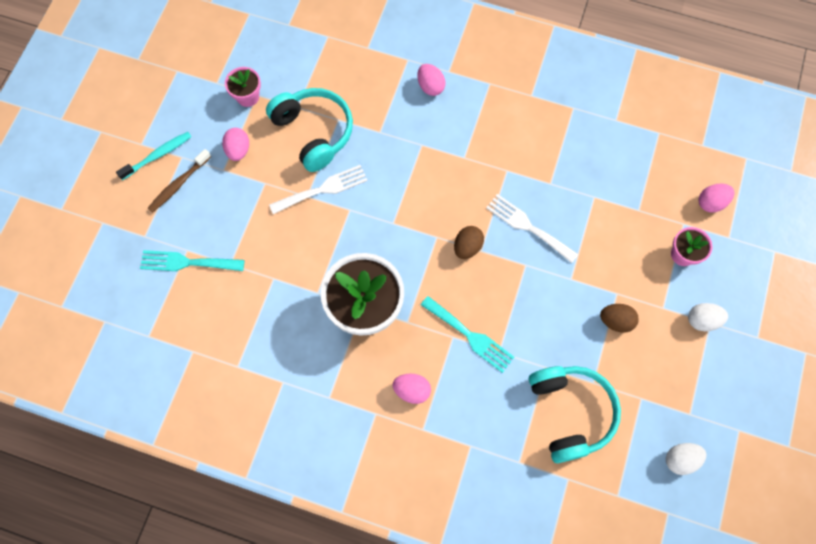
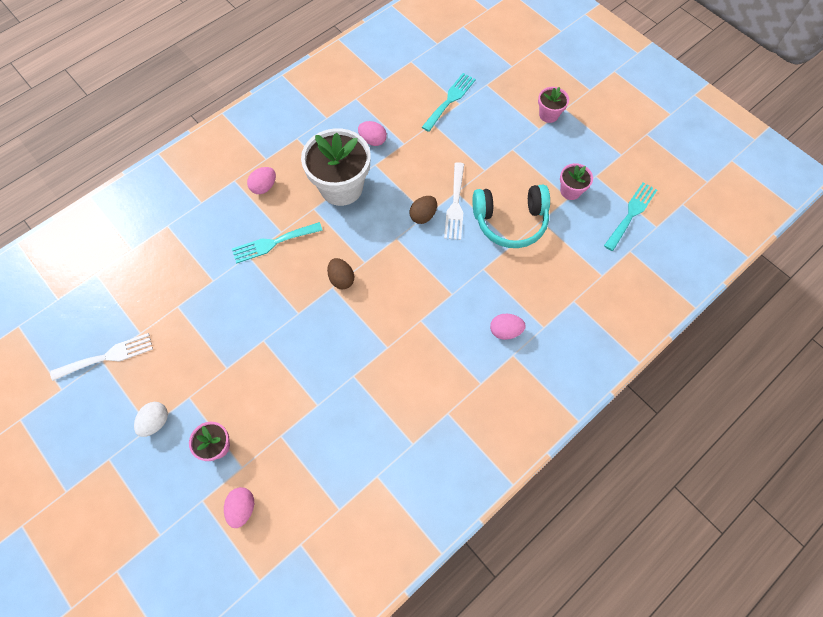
camera: 120 degrees right, 5 degrees down
turquoise toothbrush [116,132,191,180] -> pink flower pot [538,87,569,123]
brown toothbrush [148,149,211,213] -> none
pink egg [222,128,249,161] -> pink egg moved to [358,121,387,146]
white fork [486,194,578,263] -> white fork moved to [50,333,153,381]
turquoise headphones [529,366,621,463] -> none
brown egg [600,304,639,333] -> brown egg moved to [409,196,437,224]
white egg [666,443,706,475] -> none
none -> turquoise fork [604,182,657,251]

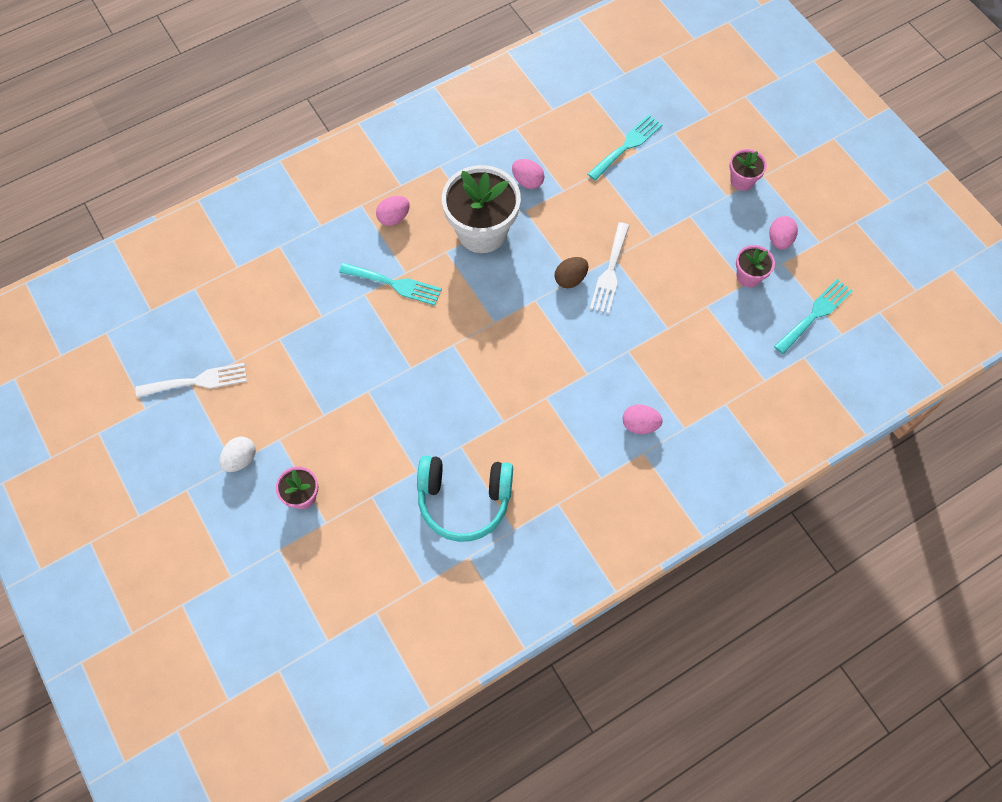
camera: 10 degrees right, 0 degrees up
pink egg [224,487,254,528] -> pink egg moved to [769,216,798,250]
turquoise fork [232,222,323,264] -> turquoise fork turned 150 degrees counterclockwise [339,263,442,305]
brown egg [327,258,354,289] -> none
turquoise headphones [473,185,550,248] -> turquoise headphones moved to [417,456,513,542]

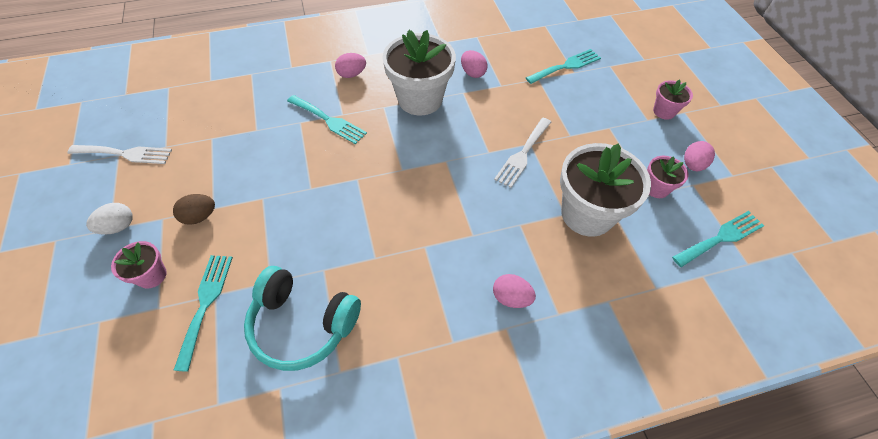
camera: 15 degrees right, 10 degrees down
brown egg [555,257,588,288] -> brown egg moved to [173,194,215,225]
none -> turquoise fork [174,255,233,372]
none -> white flower pot [560,143,651,237]

